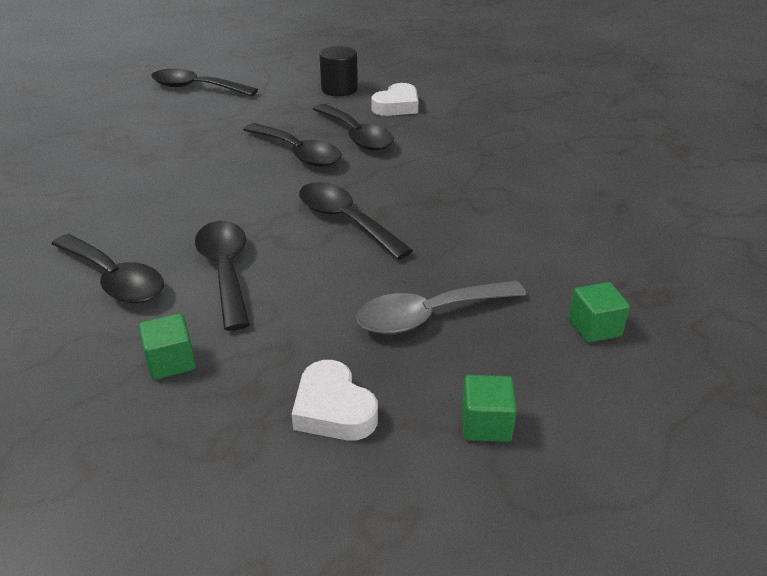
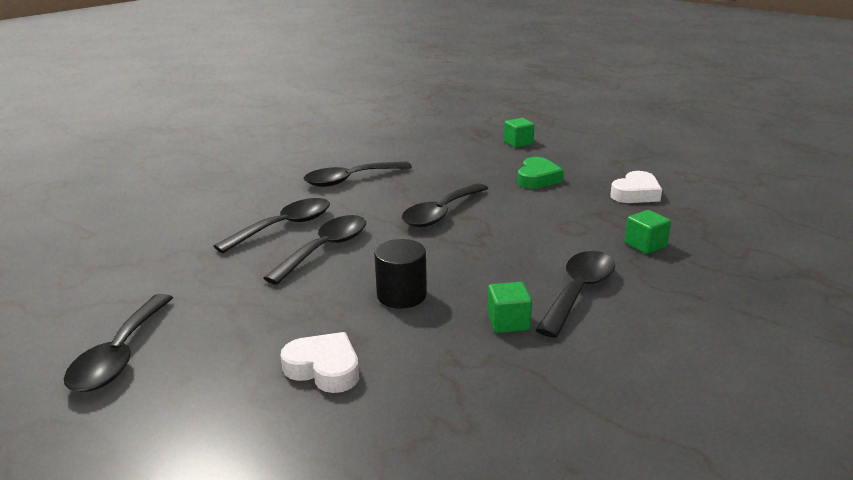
camera: 100 degrees left, 10 degrees down
black spoon [195,221,250,331] -> black spoon moved to [304,162,412,187]
black cylinder [319,46,358,96] -> black cylinder moved to [374,239,427,309]
grey spoon [356,280,526,334] -> green heart [517,157,564,189]
white heart [371,83,418,116] -> white heart moved to [281,332,359,393]
green cube [462,375,517,442] -> green cube moved to [488,282,532,333]

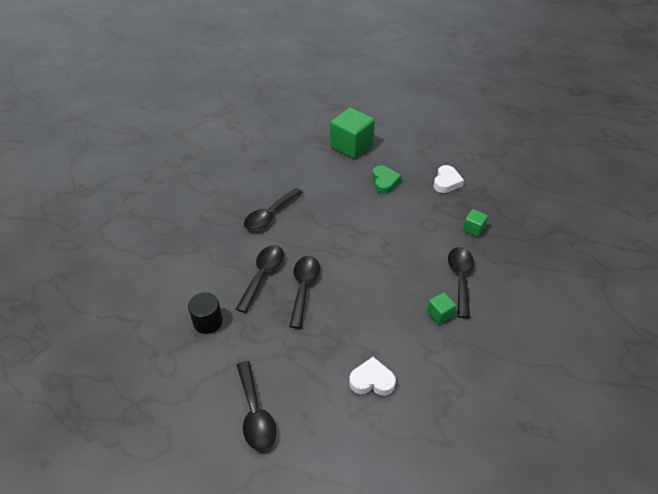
camera: 25 degrees left, 20 degrees up
black cylinder [374,239,427,309] -> black cylinder moved to [188,292,223,334]
black spoon [402,183,488,227] -> none
green cube [504,118,535,148] -> green cube [330,108,375,159], size x2.12

